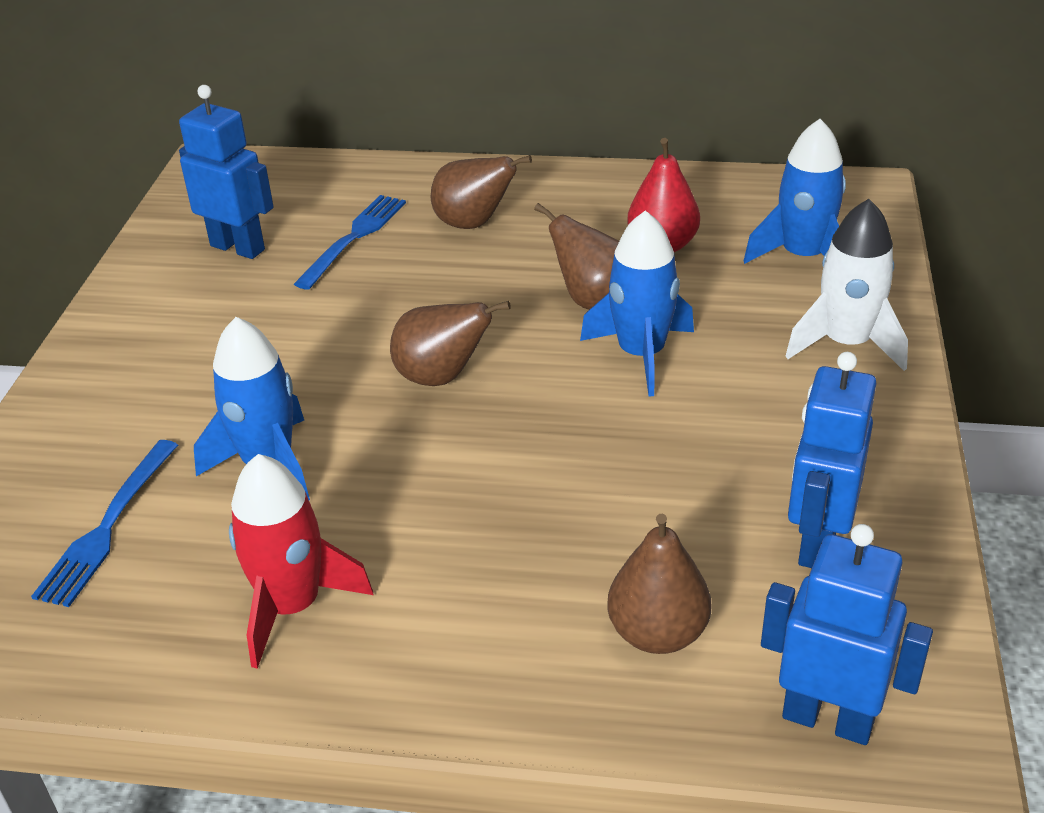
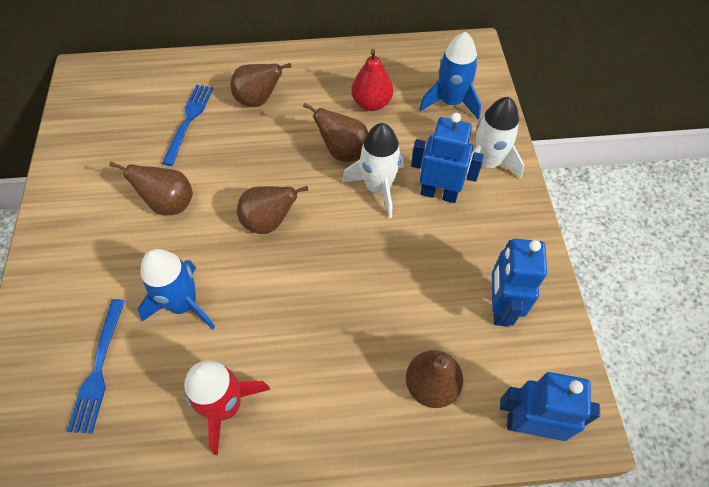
camera: 15 degrees left, 20 degrees up
blue robot [179,85,274,259] -> blue robot moved to [411,113,484,203]
blue rocket [580,210,694,397] -> white rocket [342,123,404,218]
none -> brown pear [109,162,193,215]

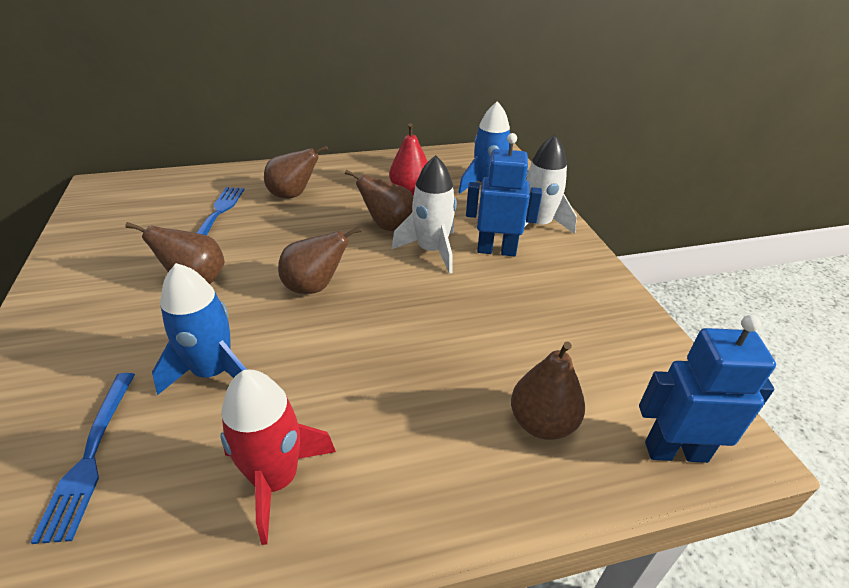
camera: 10 degrees left, 20 degrees down
blue robot [492,239,547,327] -> none

